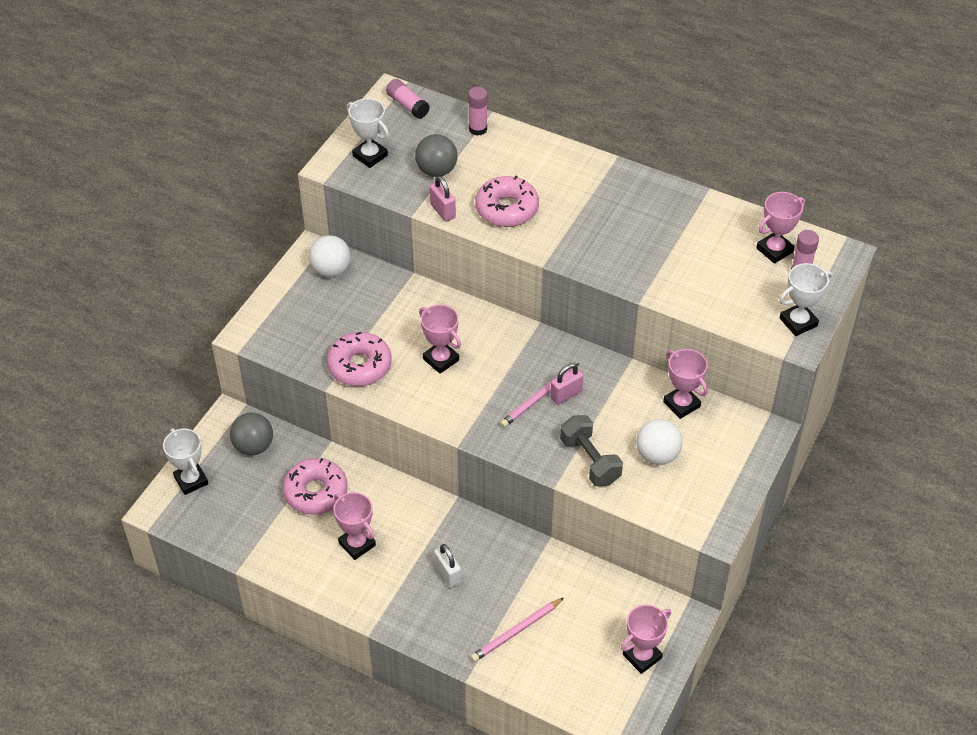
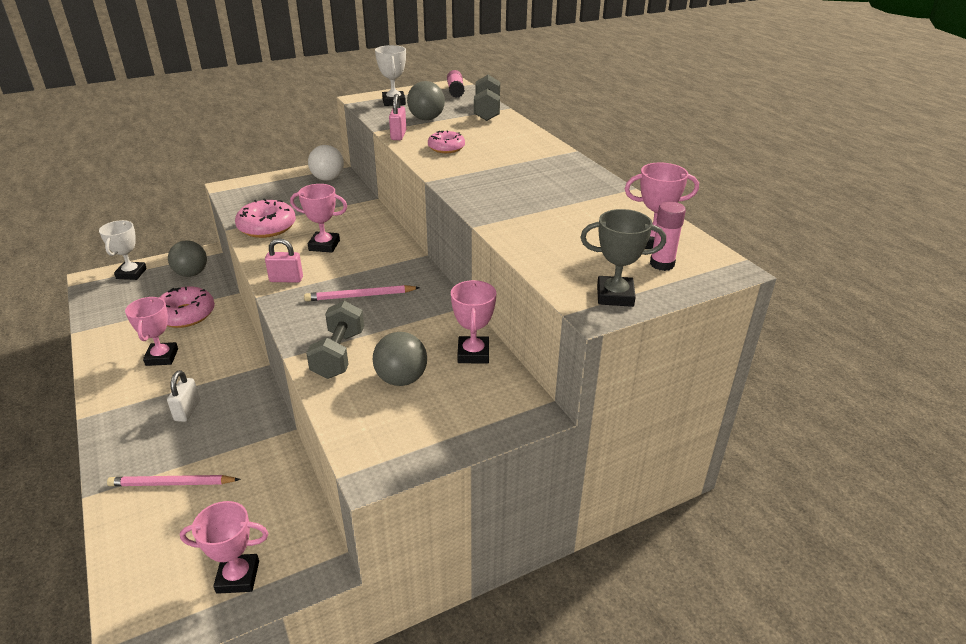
camera: 35 degrees right, 15 degrees down
pink trophy [419,304,461,374] -> pink trophy turned 75 degrees counterclockwise [290,184,347,253]
pink glue stick [468,87,488,136] -> grey dumbbell [474,75,500,121]
pink donut [475,176,539,227] -> pink donut [428,131,465,153], size x0.62
pink padlock [550,363,584,405] -> pink padlock moved to [265,238,303,283]
white ball [636,419,682,465] -> grey ball [373,332,427,386]
white trophy [780,263,833,336] -> grey trophy [580,209,666,307]

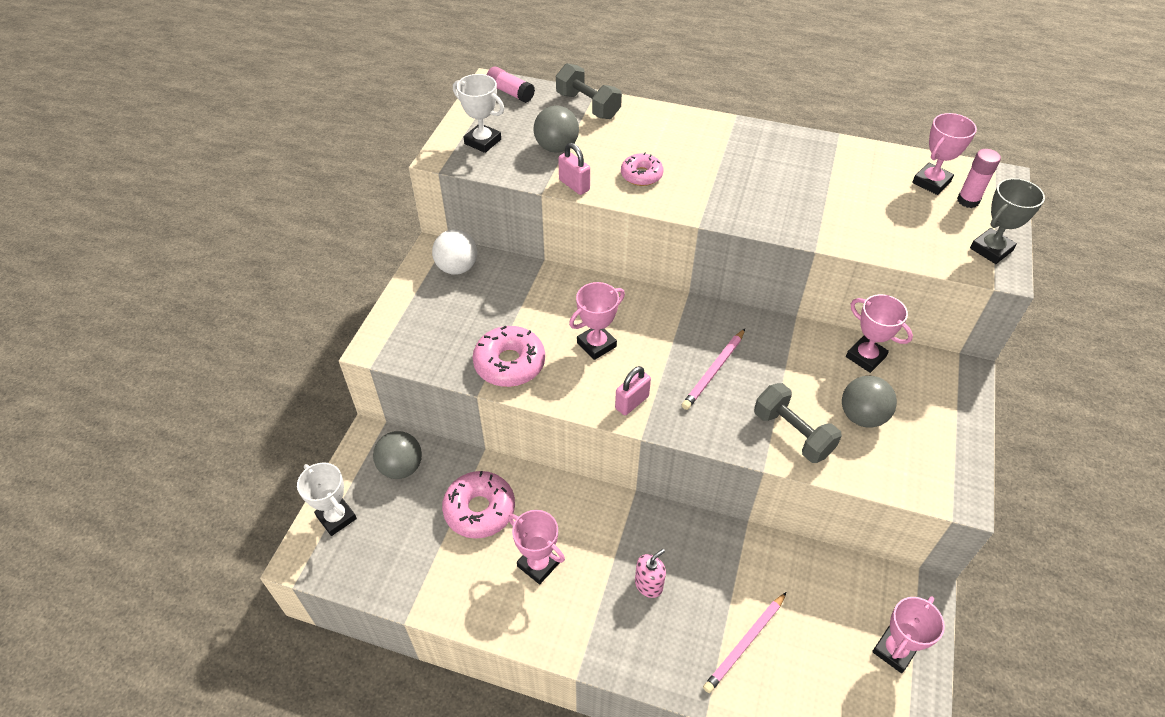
camera: 45 degrees left, 15 degrees up
white padlock [167,370,200,422] -> pink soap dispenser [635,549,666,598]

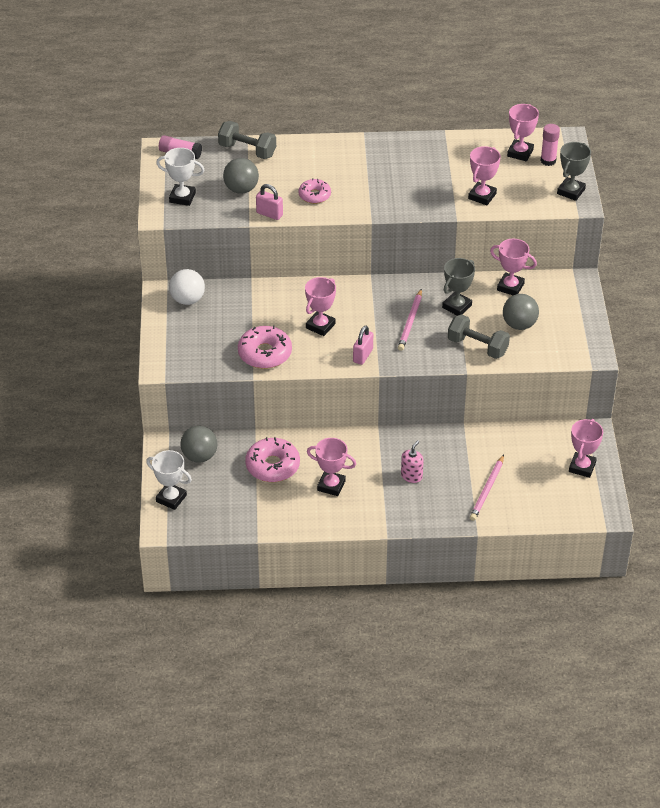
camera: 20 degrees left, 5 degrees down
none -> grey trophy [442,258,475,316]
none -> pink trophy [468,146,501,205]

